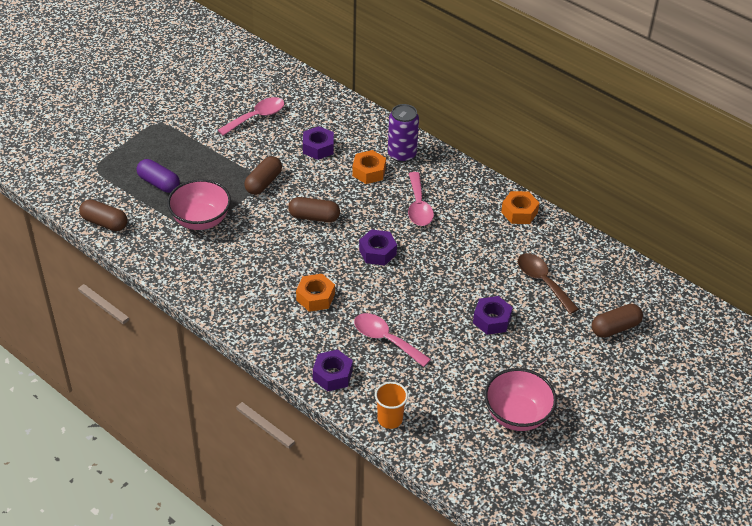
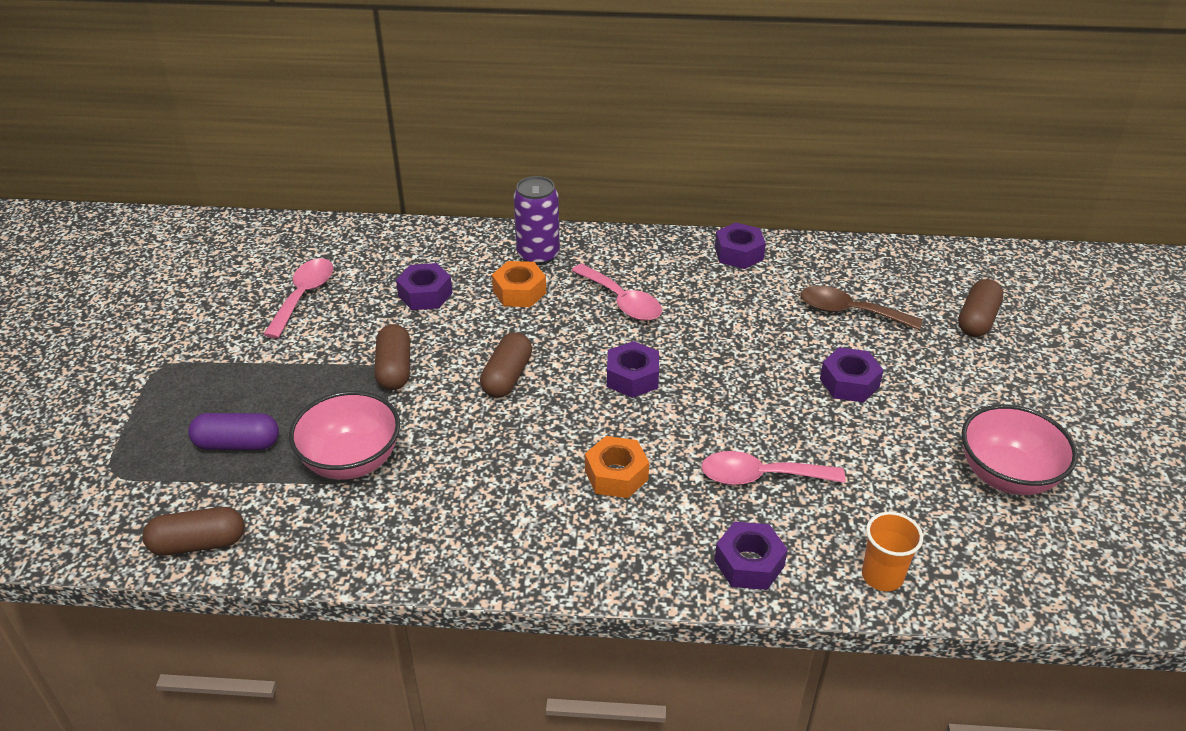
camera: 35 degrees left, 5 degrees down
brown capsule [288,197,340,222] -> brown capsule turned 45 degrees counterclockwise [480,332,532,398]
orange nut [501,191,539,224] -> purple nut [715,222,766,269]

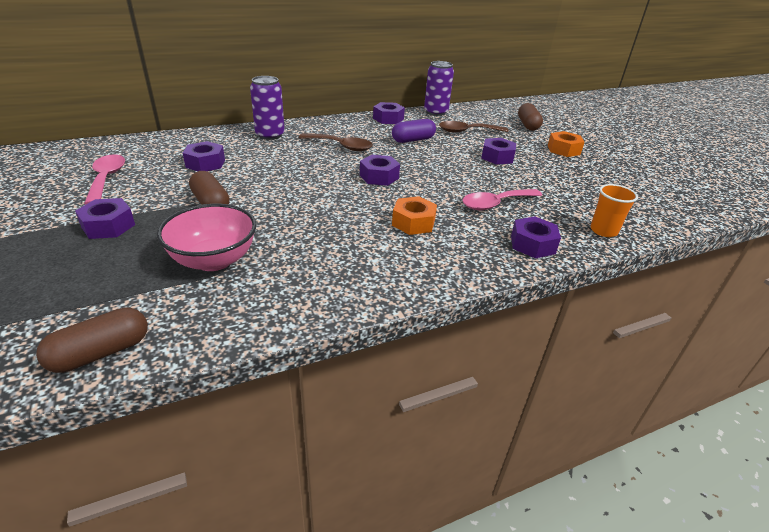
camera: 30 degrees left, 5 degrees down
purple capsule [188,413,279,450] -> purple capsule moved to [392,119,436,143]
brown capsule [480,332,532,398] -> none
orange nut [492,261,546,307] -> orange nut moved to [548,131,585,157]
pink spoon [571,264,662,321] -> brown spoon [299,133,373,151]
pink bowl [962,404,1078,495] -> none
none -> purple nut [75,198,135,239]
none -> purple can [424,61,454,116]

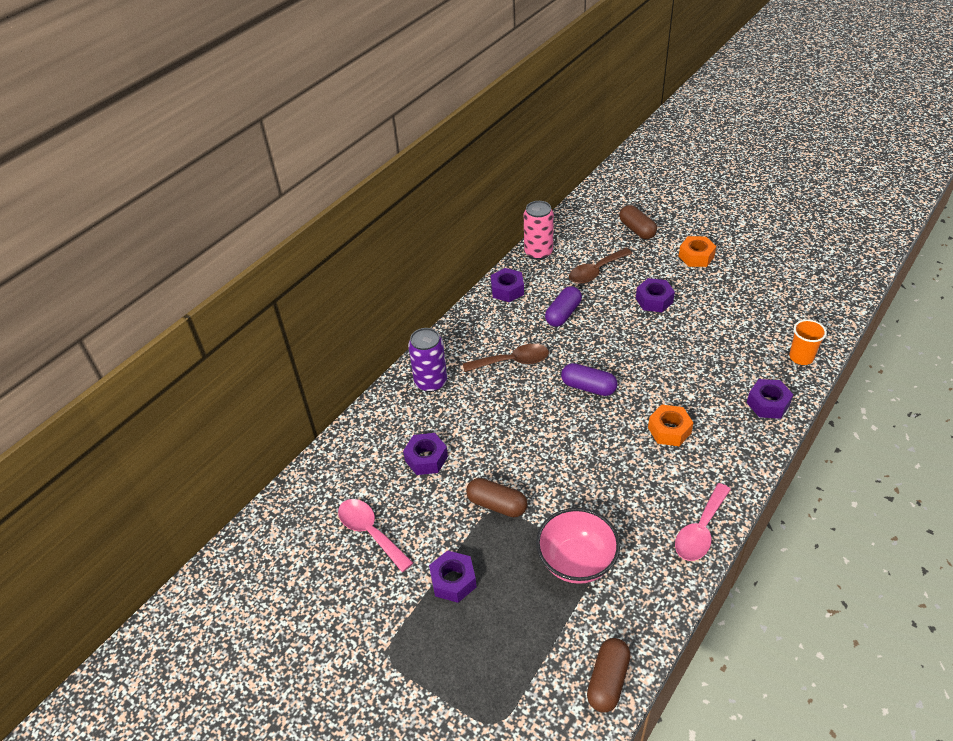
camera: 25 degrees left, 10 degrees up
purple nut [360,155,400,186] -> purple capsule [561,363,618,396]
purple can [424,61,454,116] -> pink can [524,201,554,260]
pink spoon [462,189,542,210] -> pink spoon moved to [675,483,731,561]

